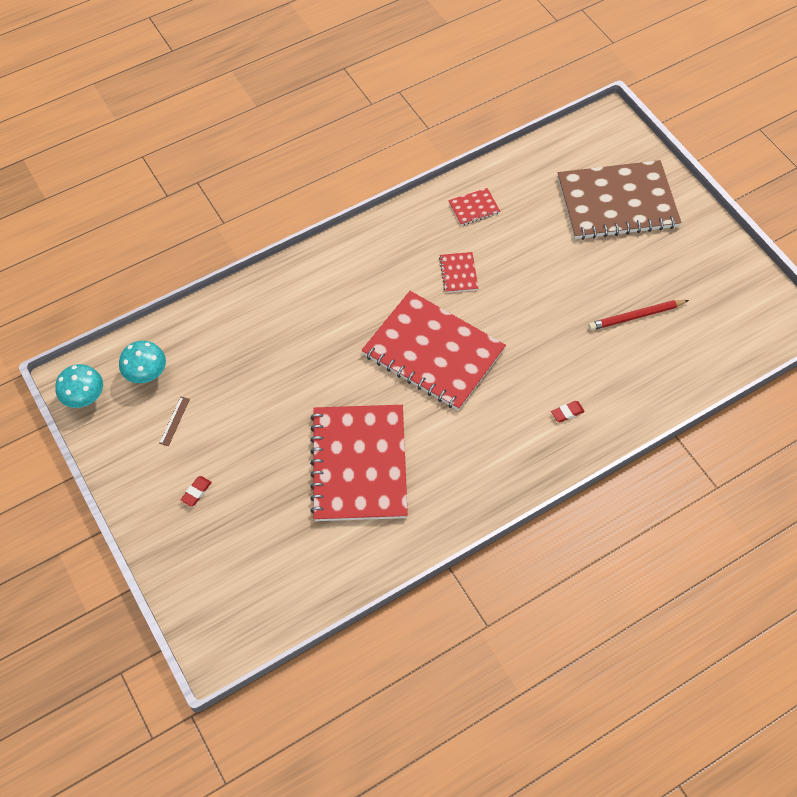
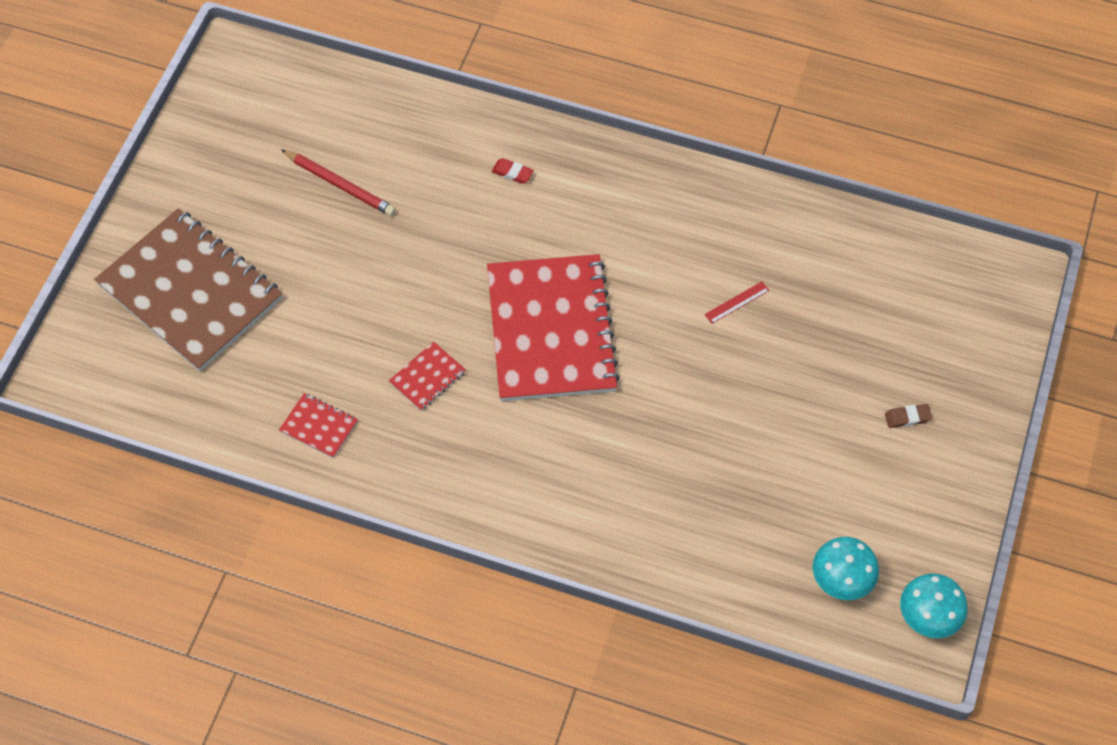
camera: 130 degrees left, 0 degrees up
brown ruler [159,397,190,446] -> none
red eraser [181,476,212,506] -> brown eraser [885,404,932,428]
red notebook [310,405,408,521] -> red ruler [704,281,770,324]

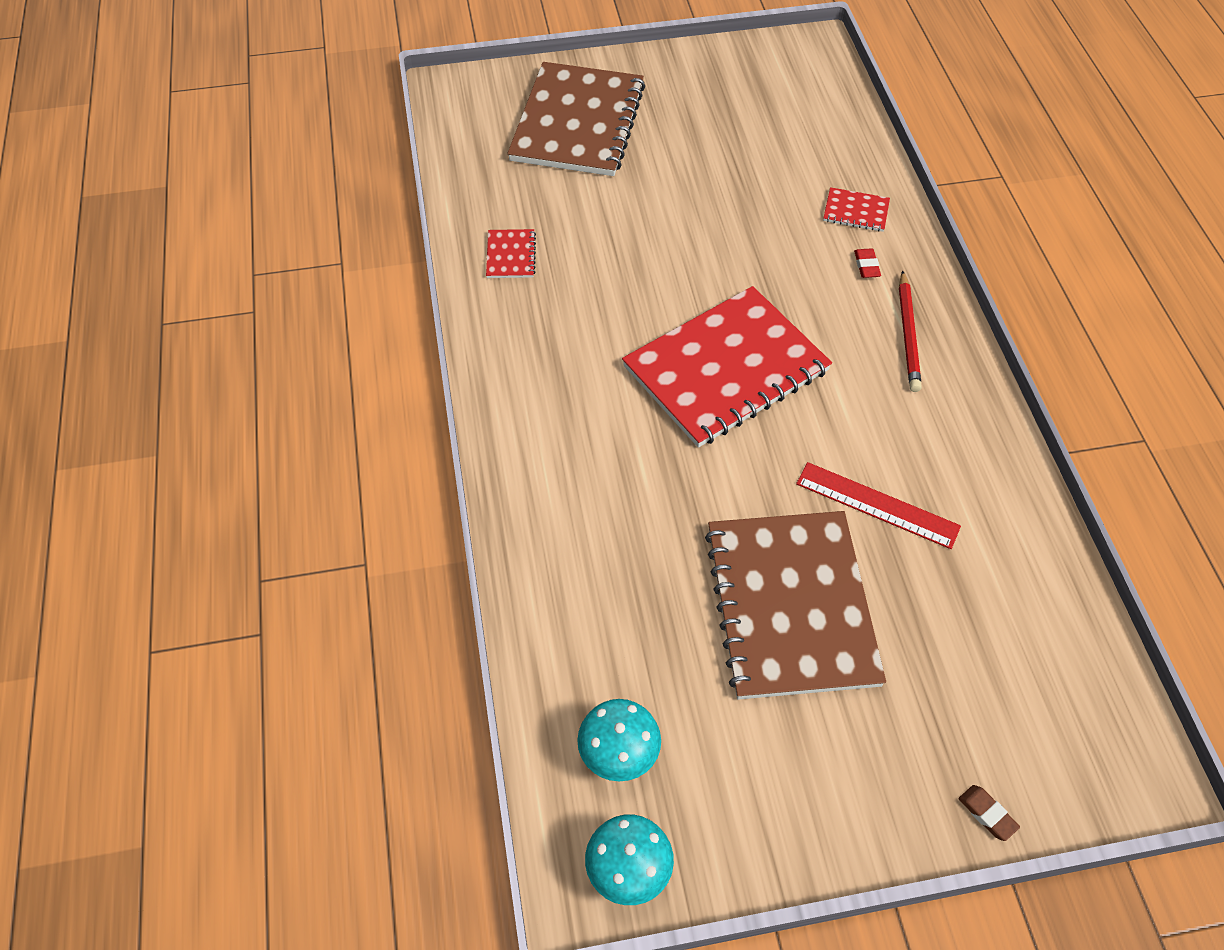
camera: 60 degrees right, 5 degrees down
red pencil [282,150,396,216] -> red pencil moved to [899,270,922,392]
red notebook [389,342,466,411] -> red notebook moved to [823,187,890,232]
red ruler [704,281,770,324] -> red ruler [796,462,961,549], size x1.94
brown eraser [885,404,932,428] -> brown eraser moved to [959,785,1020,841]
none -> brown notebook [705,511,886,700]

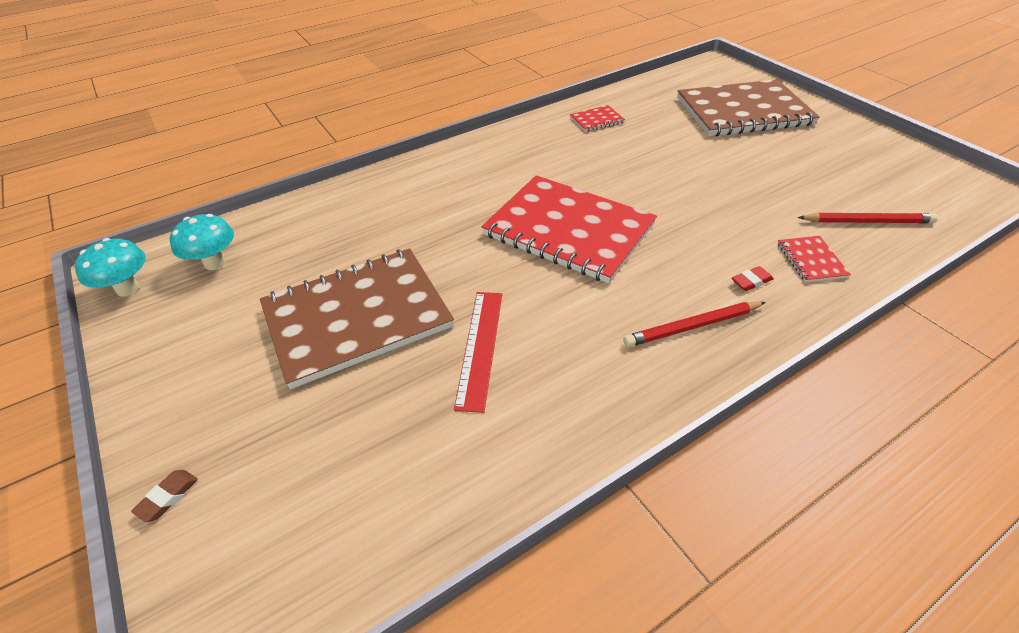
camera: 70 degrees right, 10 degrees down
none -> red pencil [798,213,938,223]

